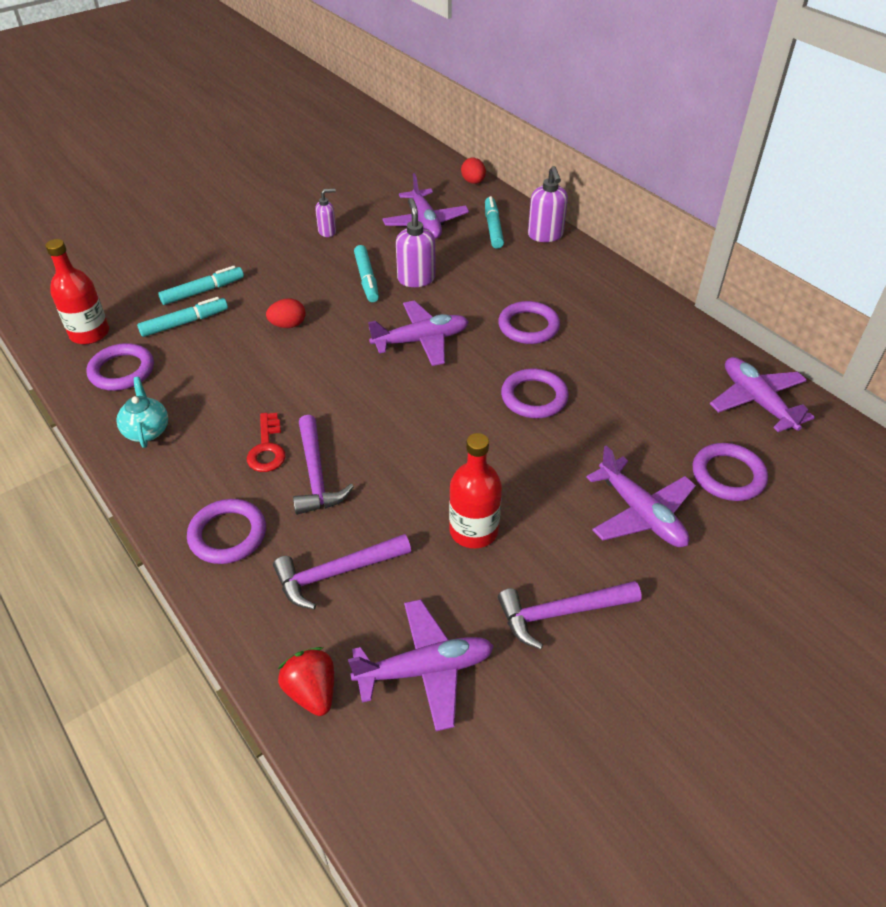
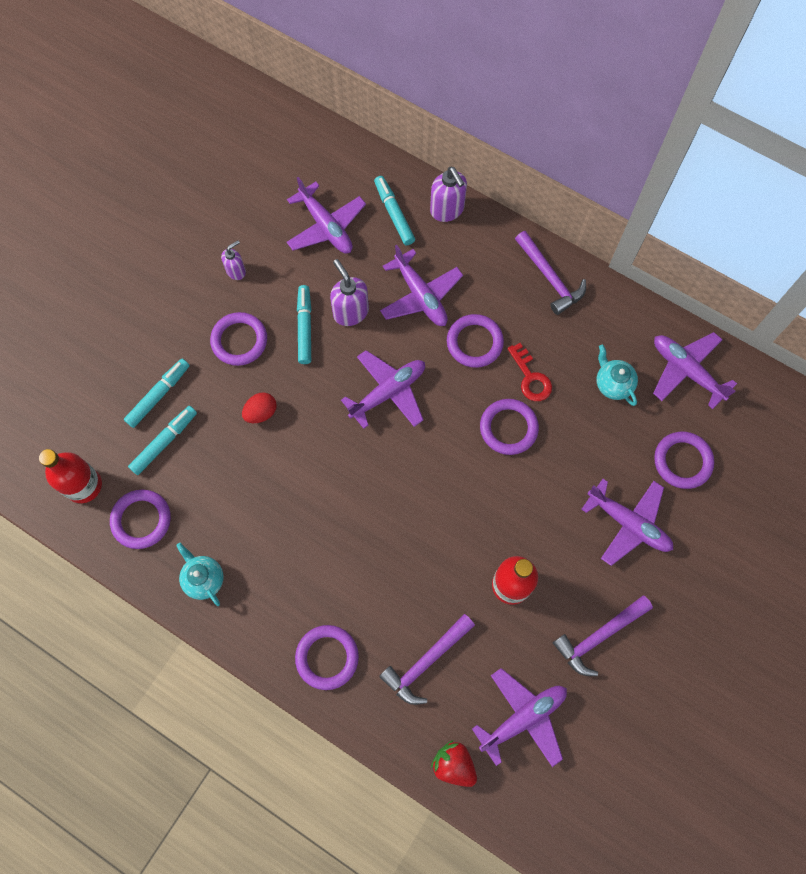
camera: 20 degrees left, 25 degrees up
red key [247,413,286,472] -> red key moved to [507,343,552,401]
purple hammer [293,415,354,515] -> purple hammer moved to [515,231,586,315]
turquoise marker [354,245,379,302] -> turquoise marker turned 150 degrees counterclockwise [297,285,311,364]
red egg [461,158,486,184] -> none
none -> purple ring [210,312,267,366]
none -> purple plane [380,245,463,326]
none -> turquoise teapot [596,345,638,406]

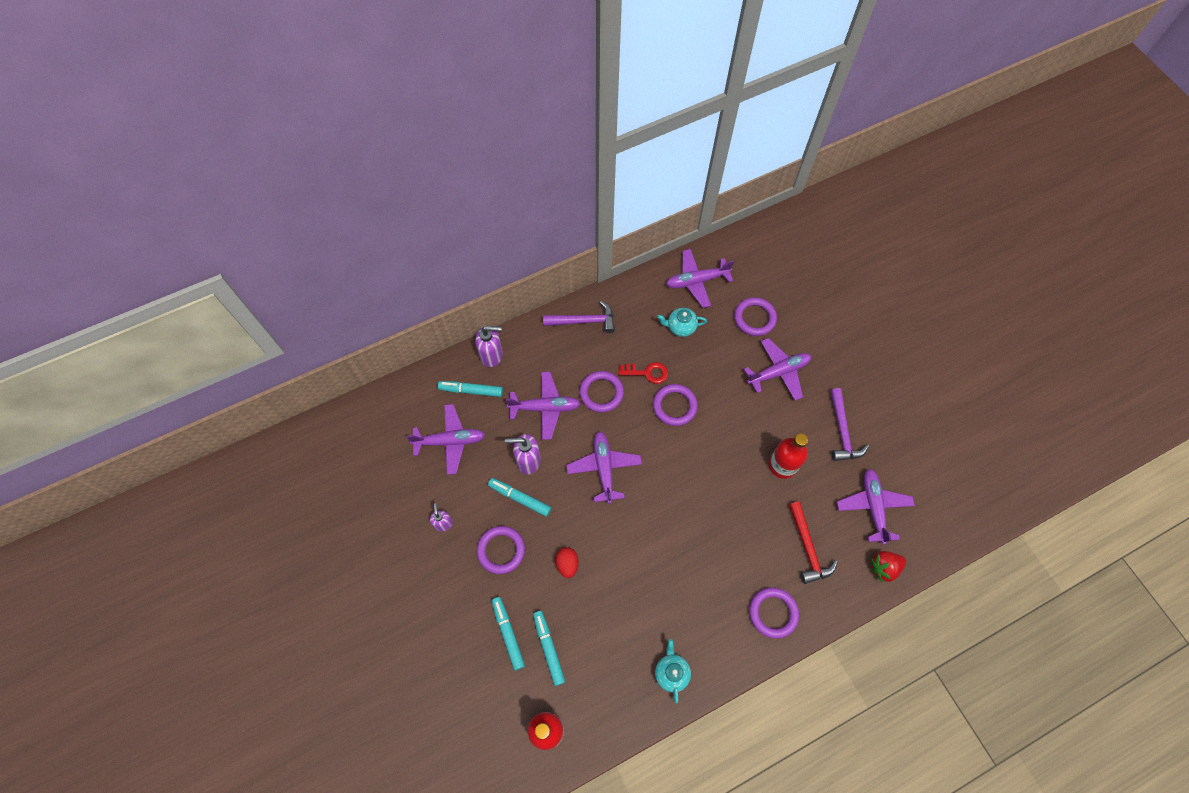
camera: 60 degrees left, 5 degrees down
purple ring [110,490,171,549] -> none
turquoise teapot [176,543,223,606] -> turquoise teapot turned 90 degrees clockwise [655,639,691,704]
purple hammer [379,614,475,705] -> red hammer [789,502,837,584]

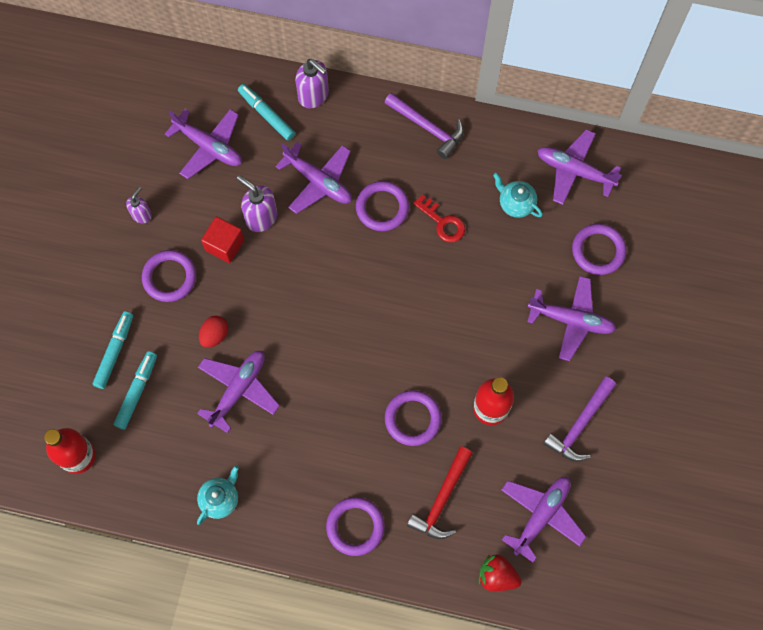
camera: 40 degrees right, 5 degrees up
turquoise marker [488,478,551,517] -> red cube [201,217,244,263]
purple plane [566,431,642,504] -> purple plane moved to [197,351,280,433]
purple ring [653,384,698,426] -> purple ring moved to [385,390,442,446]

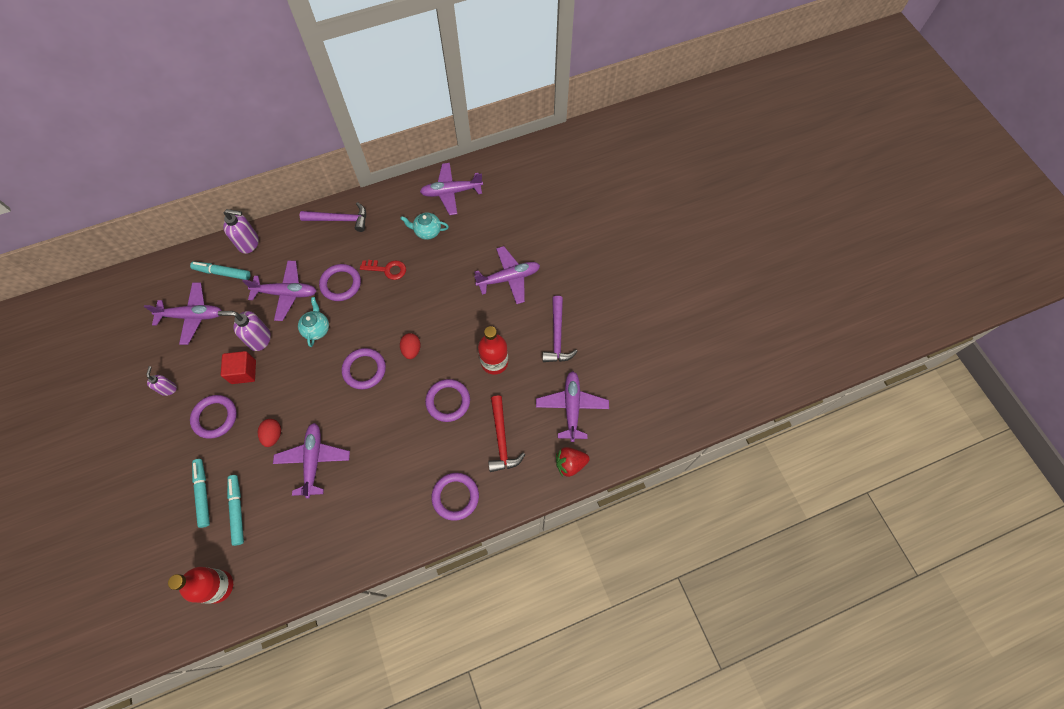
camera: 35 degrees left, 5 degrees down
turquoise teapot [197,466,239,525] -> turquoise teapot moved to [298,297,329,347]
purple ring [572,224,626,275] -> purple ring moved to [342,348,386,389]
none -> red egg [400,333,421,359]

